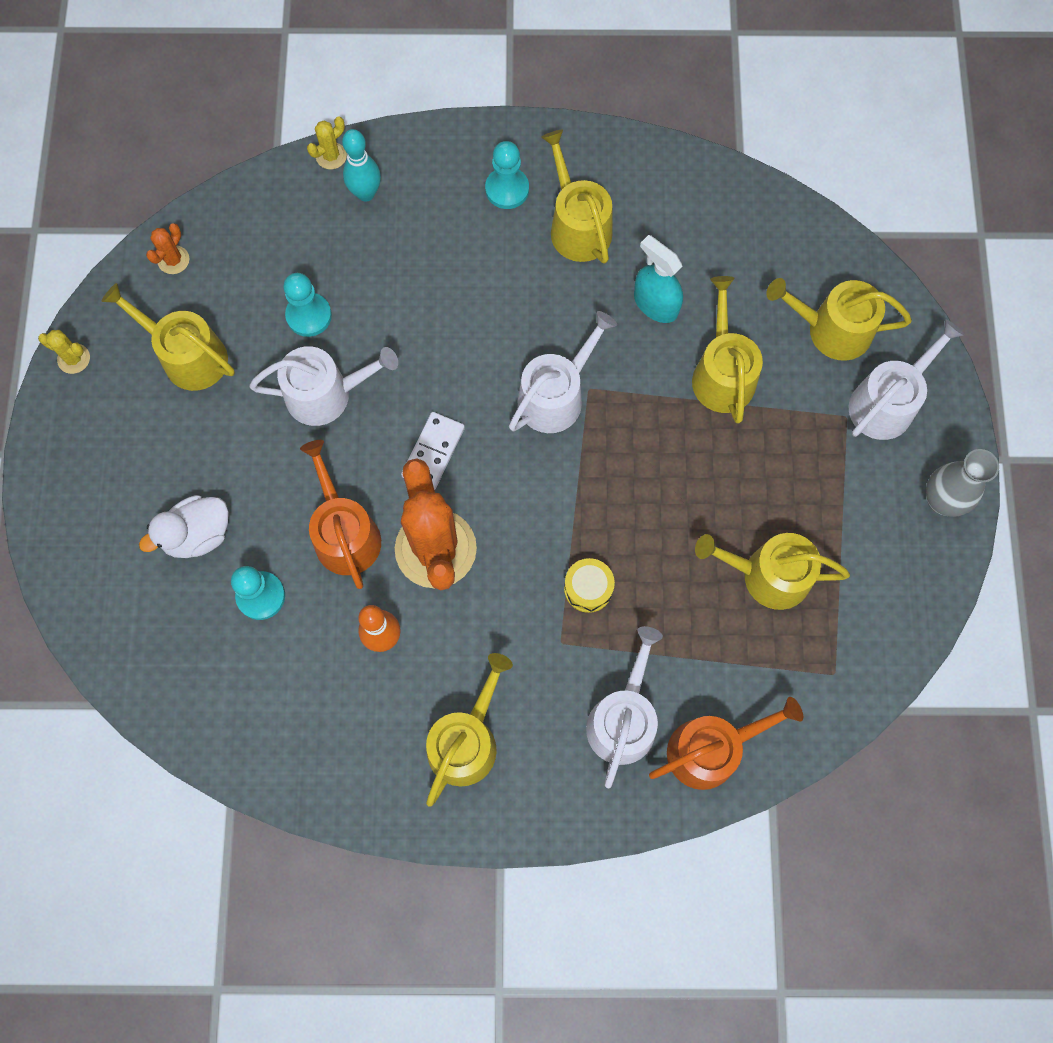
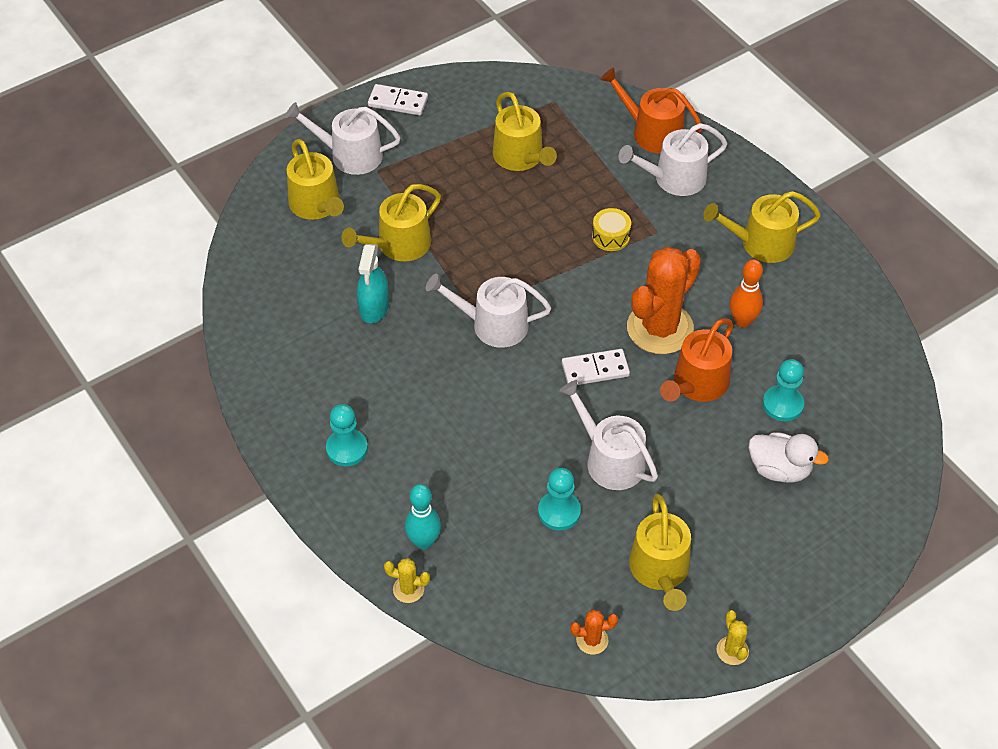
camera: 125 degrees left, 20 degrees down
yellow watering can [541,130,612,264] -> none
grey vase [926,449,999,517] -> white domino [368,84,428,115]

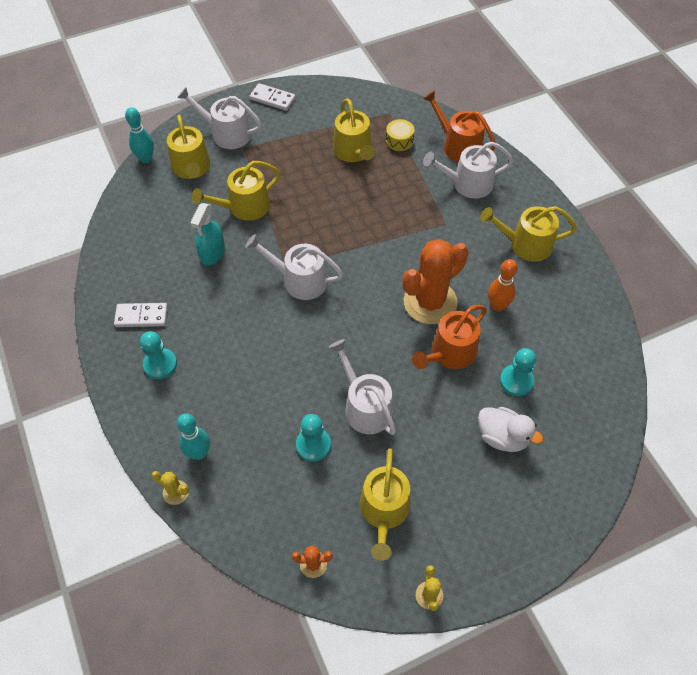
camera: 10 degrees right, 5 degrees up
white domino [562,349,630,385] -> white domino moved to [114,303,168,327]
yellow drum [592,208,631,251] -> yellow drum moved to [386,119,415,151]
none -> turquoise bowling pin [125,107,154,163]

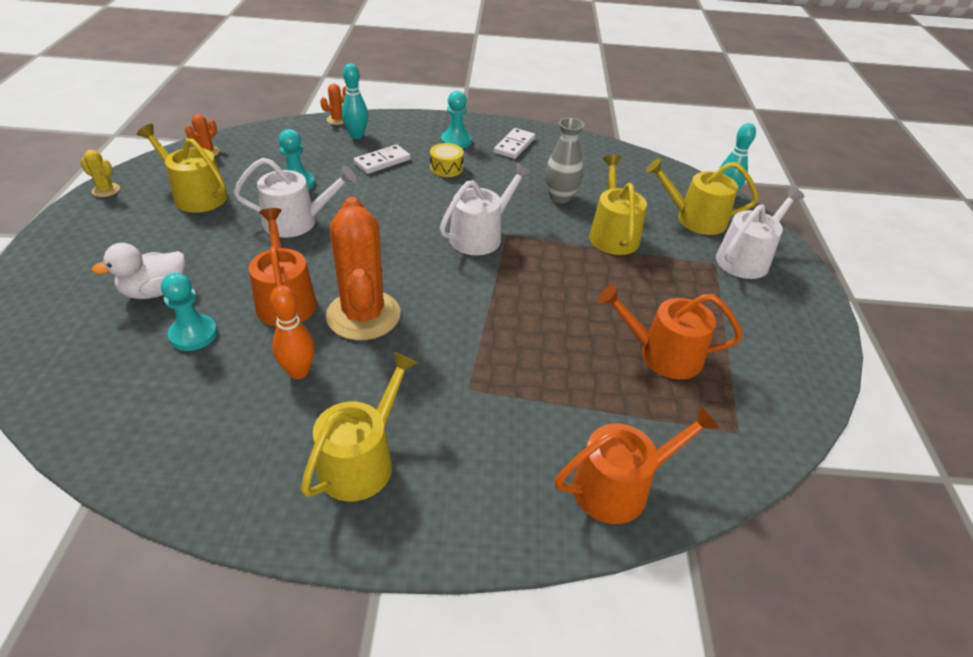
camera: 115 degrees right, 15 degrees down
yellow cactus [151,471,189,505] -> orange cactus [320,84,347,125]
turquoise spray bottle [190,203,225,266] -> grey vase [545,118,584,203]
white domino [249,83,296,111] -> white domino moved to [354,144,411,174]
yellow watering can [333,98,375,162] -> orange watering can [598,285,743,379]
yellow drum [386,119,415,151] -> yellow drum moved to [430,143,464,177]
white watering can [423,142,513,198] -> none

